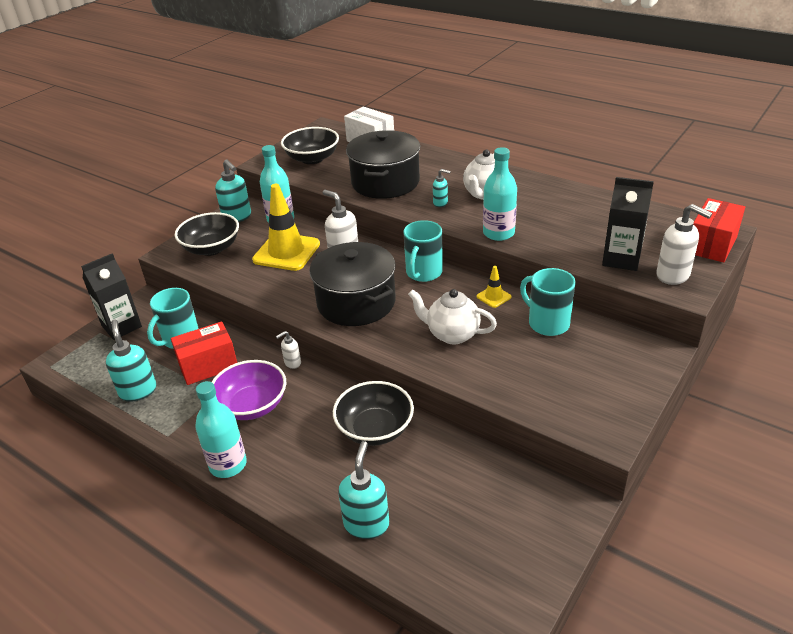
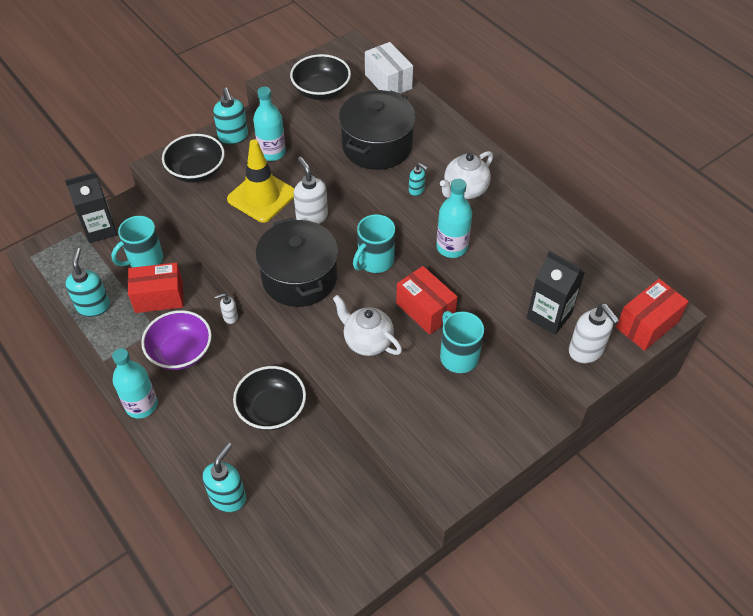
camera: 15 degrees right, 15 degrees up
yellow traffic cone [477,266,511,308] -> red box [396,266,458,335]

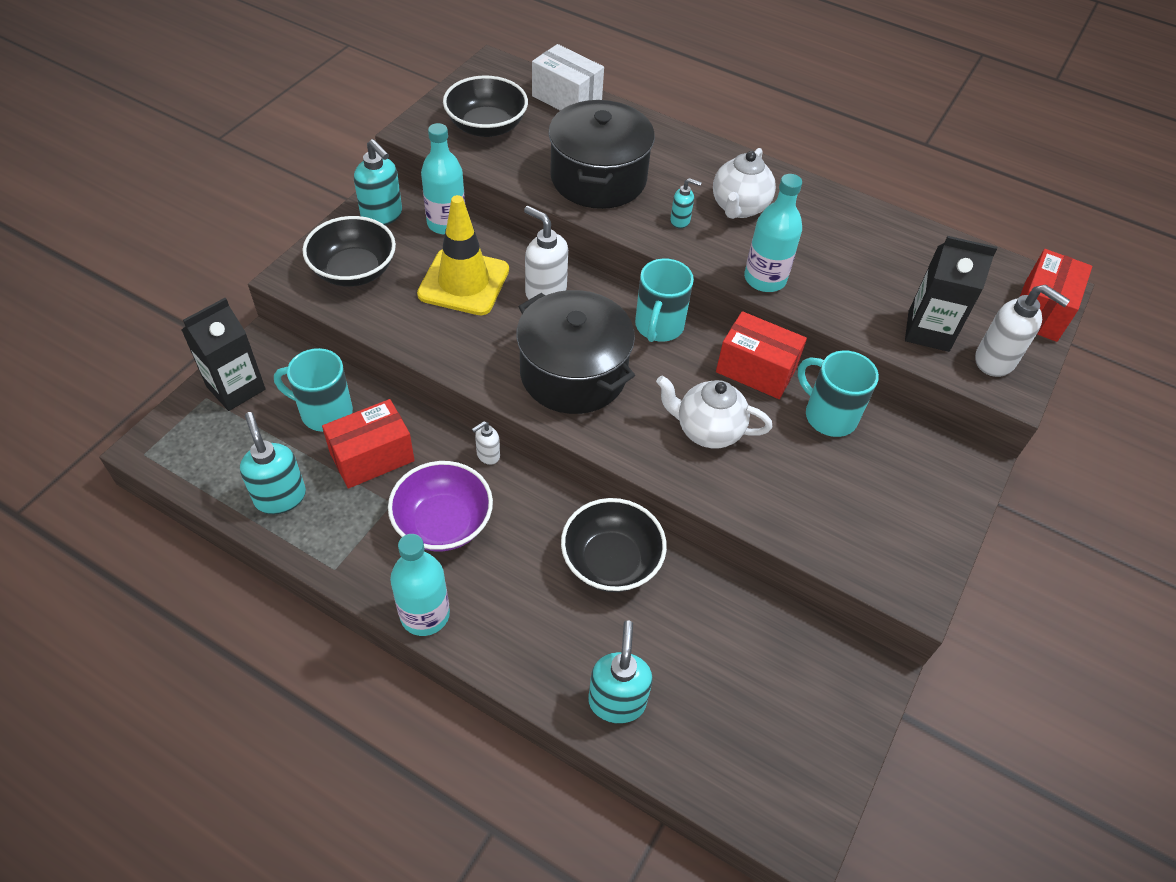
camera: 25 degrees left, 0 degrees up
turquoise mug [111,216,163,268] -> turquoise mug turned 75 degrees clockwise [274,348,353,432]

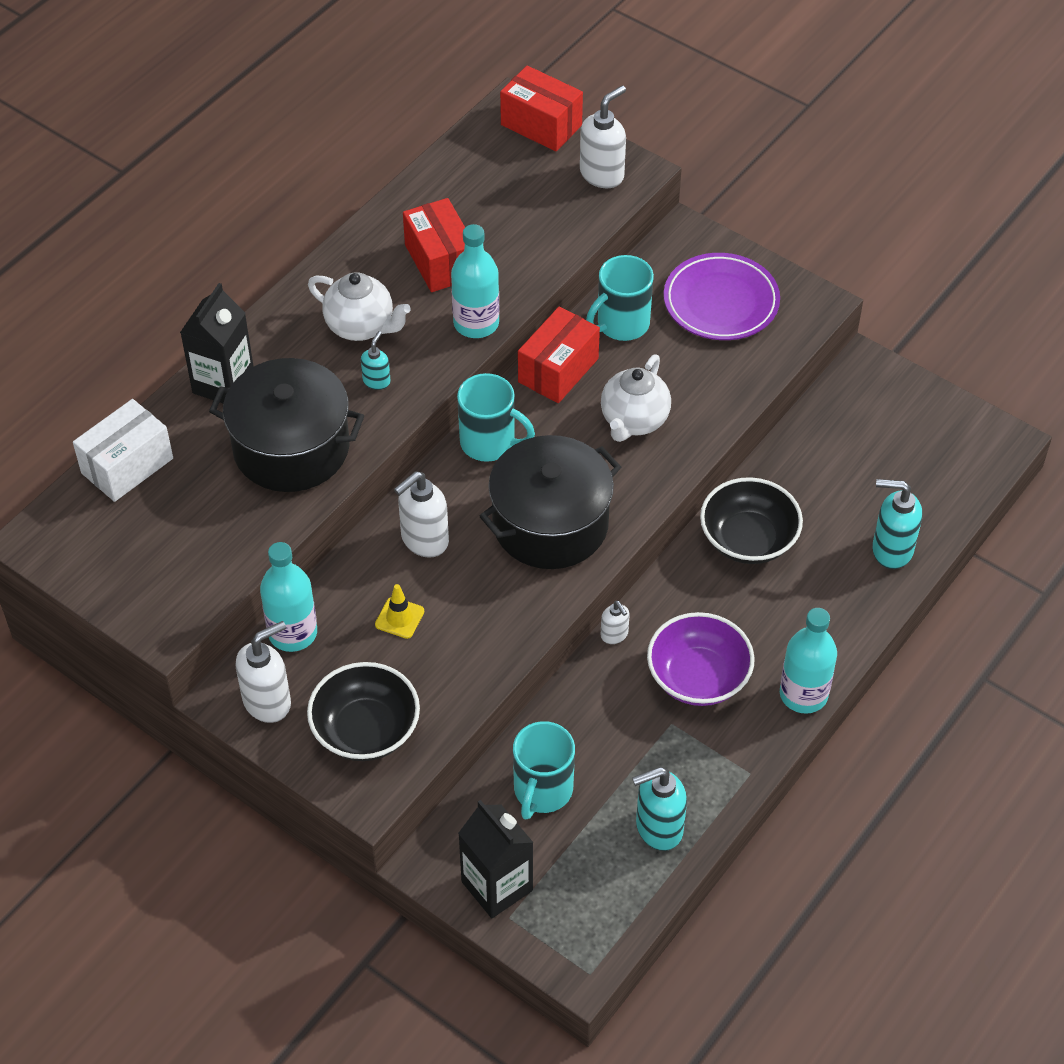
camera: 80 degrees left, 0 degrees up
red box [322,399,415,489] -> red box moved to [403,198,465,292]
turquoise soap dispenser [354,139,402,225] -> white soap dispenser [235,621,291,723]
yellow traffic cone [417,195,509,315] -> yellow traffic cone [375,584,424,639], size x0.44
black bowl [443,75,528,137] -> none
black carton [905,236,997,352] -> black carton moved to [180,283,254,403]
none -> purple plate [664,253,780,340]

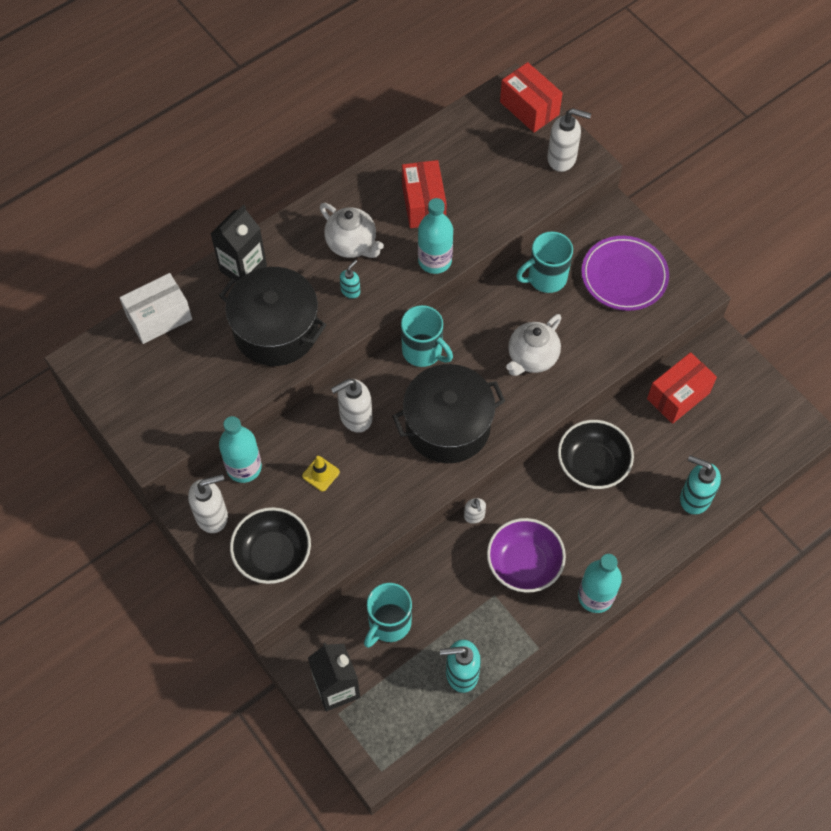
camera: 15 degrees right, 10 degrees up
red box [518,307,600,403] -> red box moved to [647,352,717,424]
white soap dispenser [580,86,626,188] -> white soap dispenser turned 45 degrees clockwise [547,108,591,172]

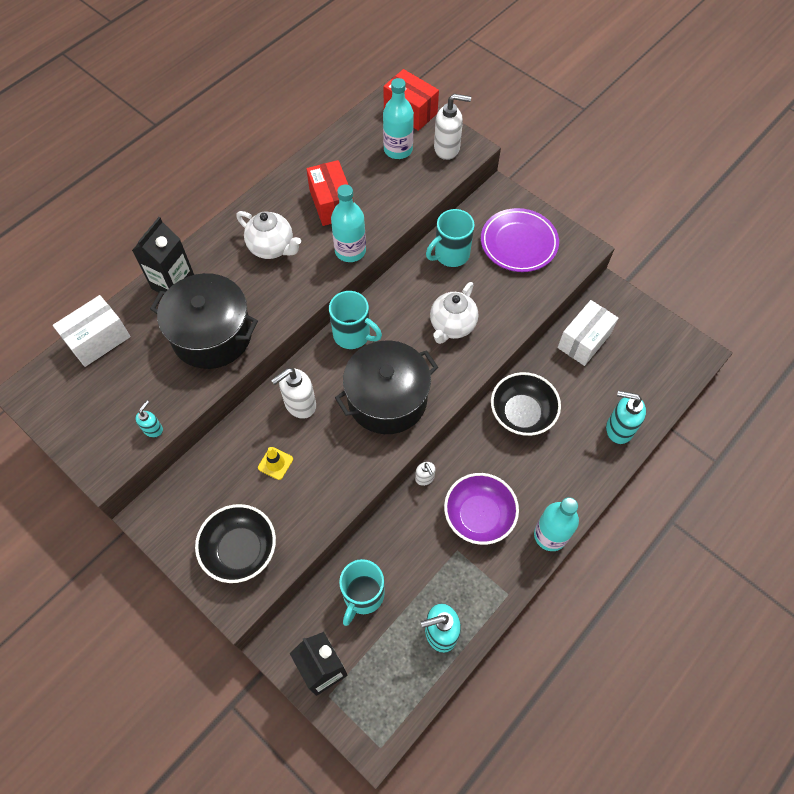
camera: 10 degrees left, 0 degrees up
white soap dispenser [188,474,228,533] -> none
turquoise bottle [219,416,262,483] -> turquoise bottle moved to [383,78,414,159]
turquoise soap dispenser [340,260,360,299] -> turquoise soap dispenser moved to [135,401,163,438]
red box [647,352,717,424] -> white box [557,300,619,366]

